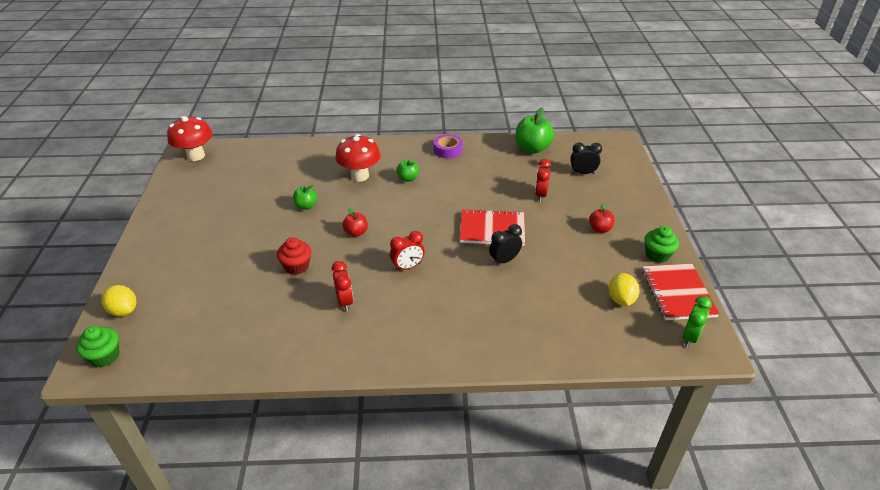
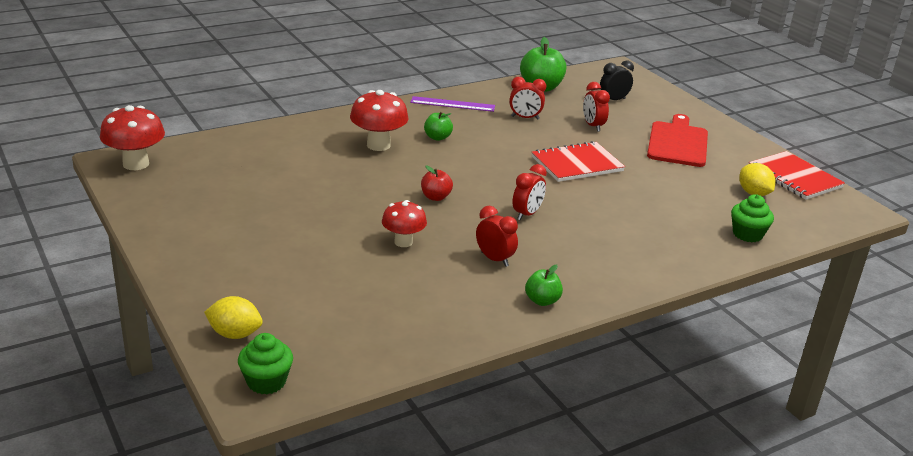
camera: 30 degrees left, 10 degrees down
red cupcake [277,237,311,275] -> red mushroom [382,200,427,247]
green apple [293,185,317,210] -> green apple moved to [525,265,563,306]
purple tape [434,134,463,158] -> purple ruler [410,96,495,112]
black clock [489,224,522,266] -> none
red apple [589,203,615,233] -> red cutting board [647,114,708,167]
green cupcake [645,226,679,263] -> green cupcake moved to [731,194,774,242]
green clock [682,296,712,347] -> none
none -> red clock [509,77,546,120]

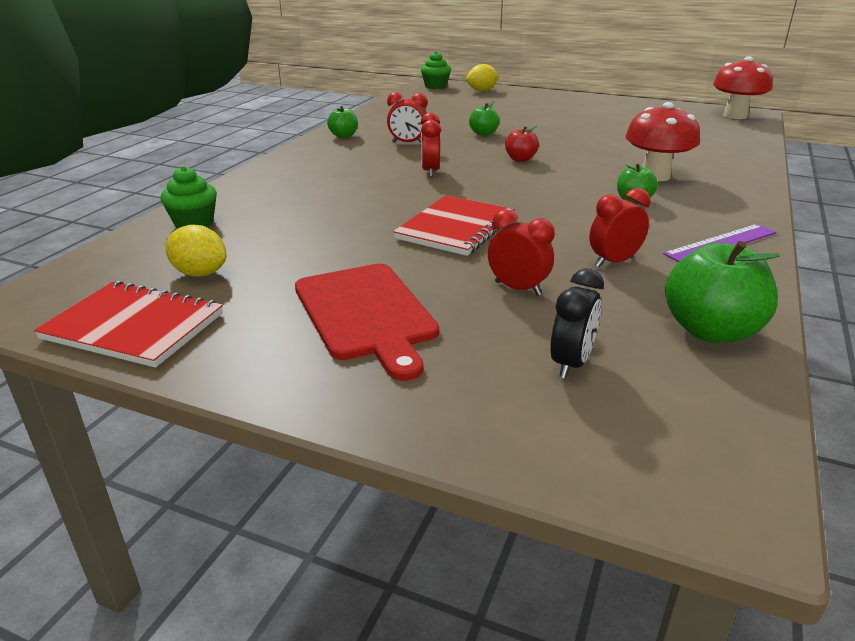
camera: 145 degrees right, 0 degrees up
red mushroom [382,200,427,247] -> green apple [469,101,499,136]

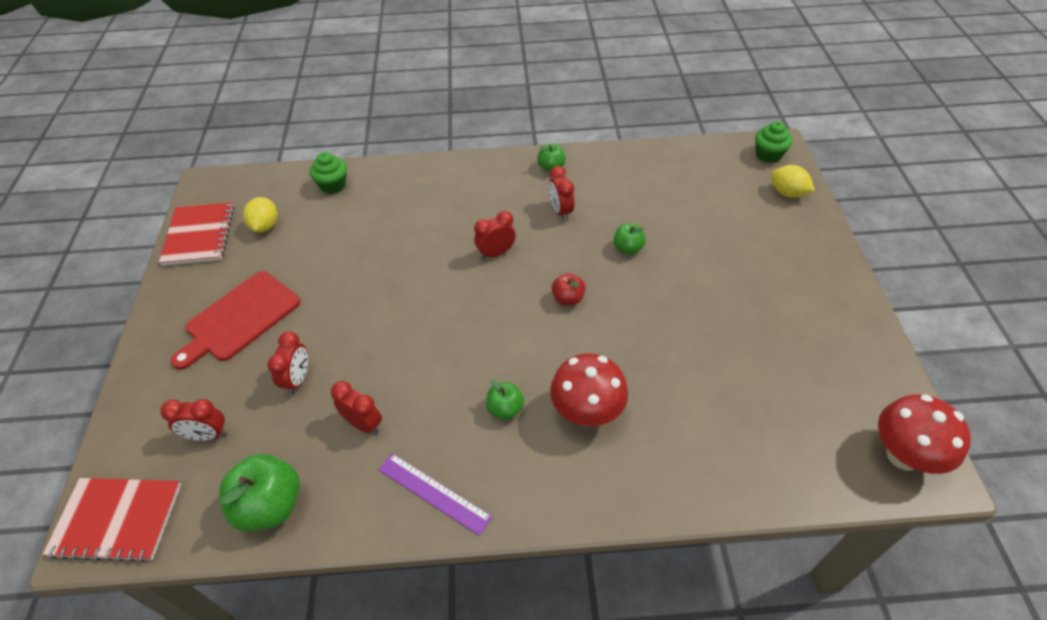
camera: 65 degrees right, 20 degrees up
red notebook [393,195,515,256] -> red notebook moved to [43,478,181,562]
black clock [550,269,604,379] -> red clock [160,399,227,441]

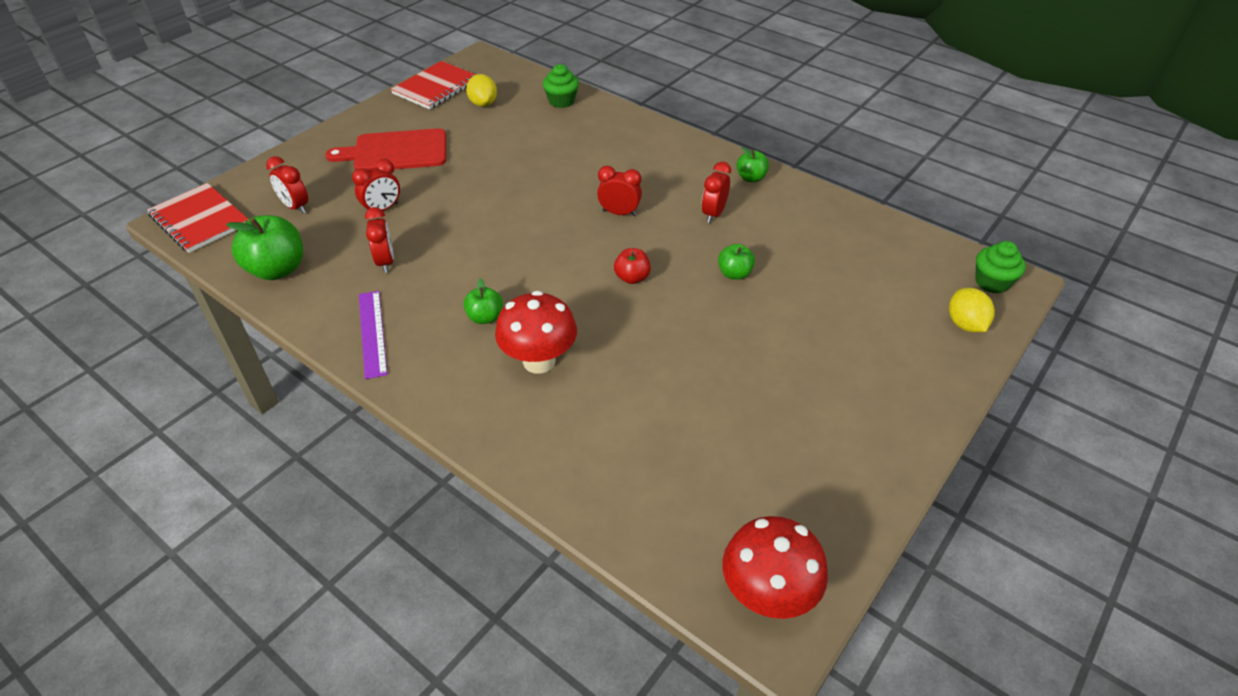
camera: 40 degrees right, 5 degrees down
yellow lemon [243,197,278,232] -> yellow lemon turned 60 degrees counterclockwise [466,74,497,107]

